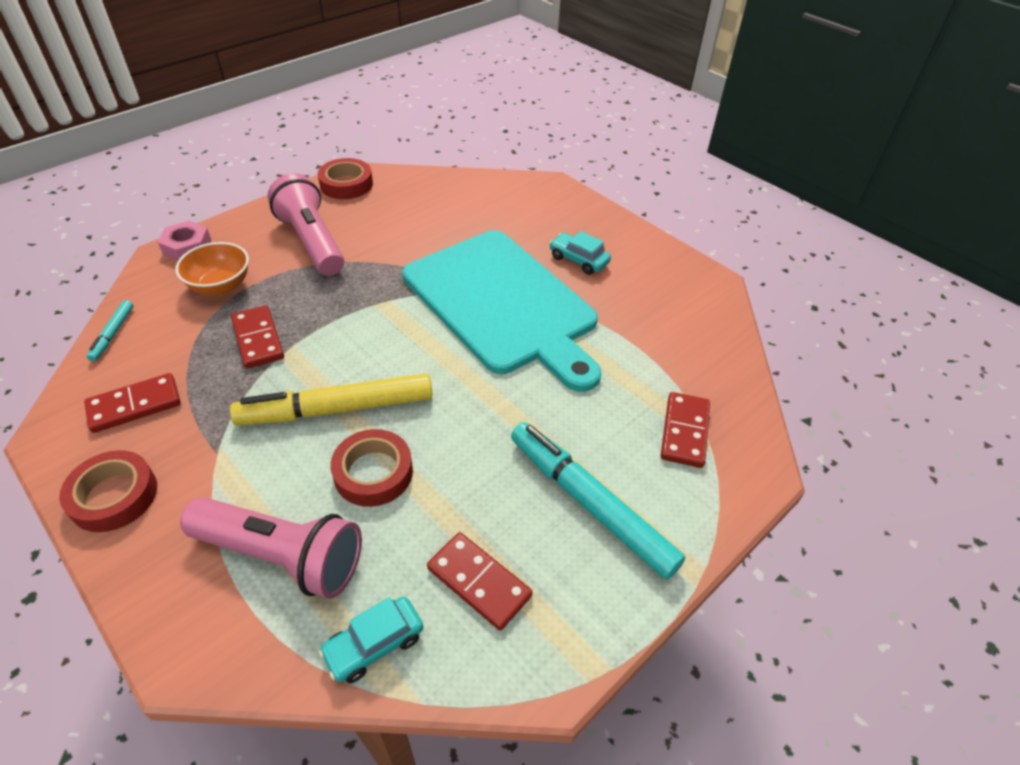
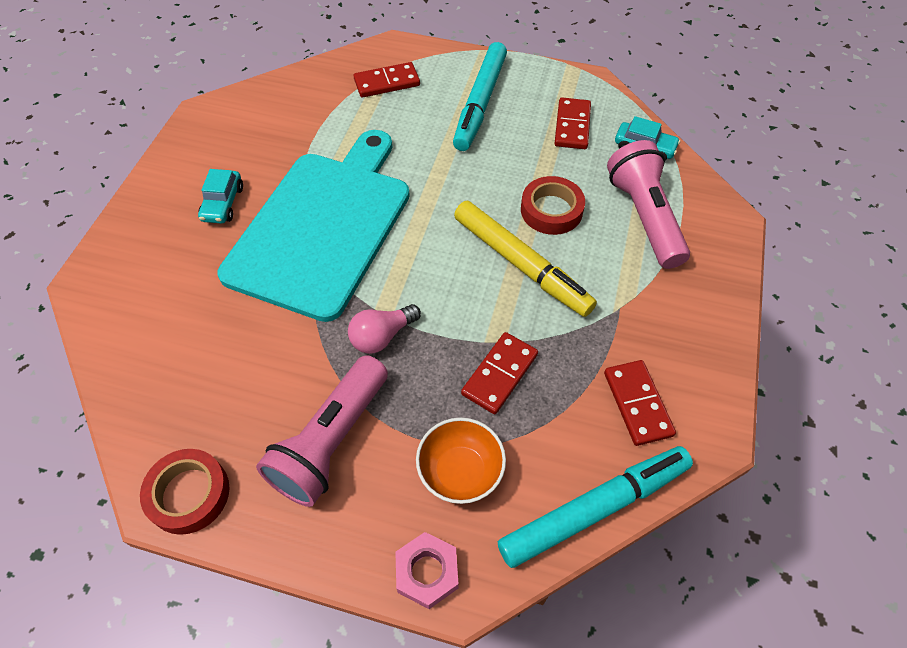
camera: 120 degrees left, 10 degrees up
red tape [59,450,157,532] -> none
red domino [84,373,181,433] -> red domino turned 45 degrees clockwise [604,360,676,446]
turquoise marker [87,300,133,361] -> turquoise marker [498,446,693,568], size x2.22
none -> pink light bulb [348,304,421,354]

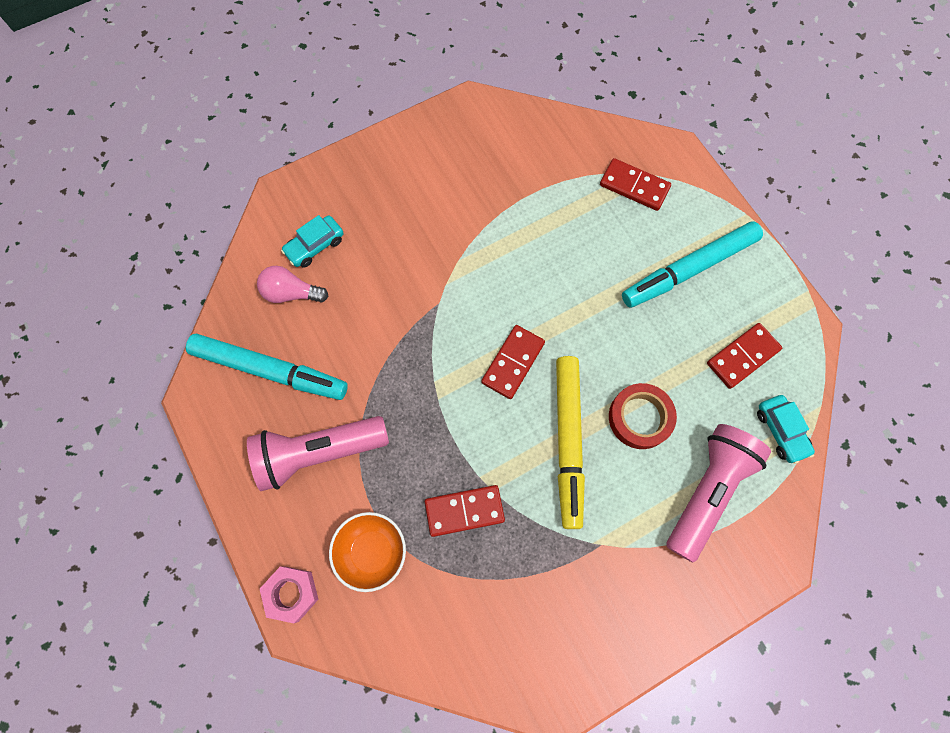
camera: 45 degrees right, 15 degrees up
red tape [140,449,230,535] -> none
turquoise car [198,169,243,224] -> turquoise car moved to [281,215,343,268]
turquoise cutting board [217,130,410,322] -> none
pink light bulb [348,304,421,354] -> pink light bulb moved to [257,266,329,303]
turquoise marker [498,446,693,568] -> turquoise marker moved to [186,334,348,400]
red domino [604,360,676,446] -> red domino moved to [481,325,545,399]

